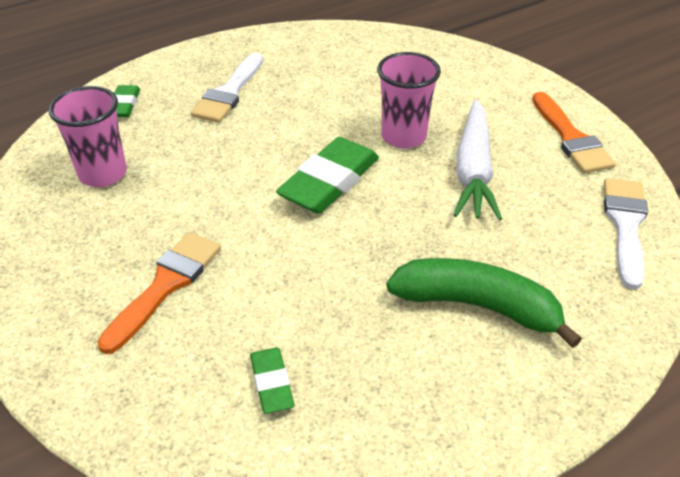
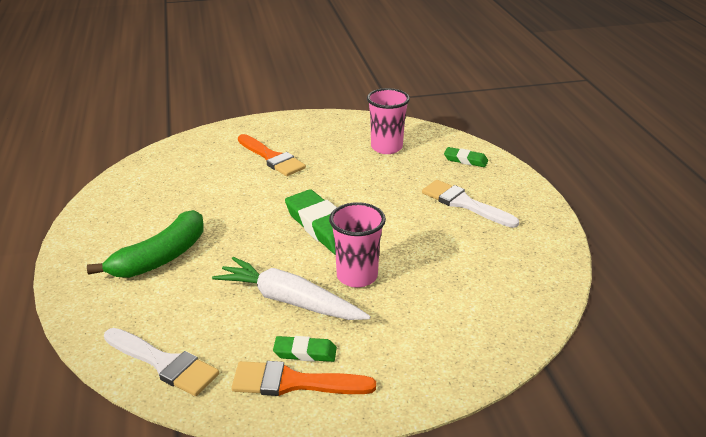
camera: 110 degrees right, 10 degrees down
green eraser [250,348,295,414] -> green eraser moved to [273,336,337,362]

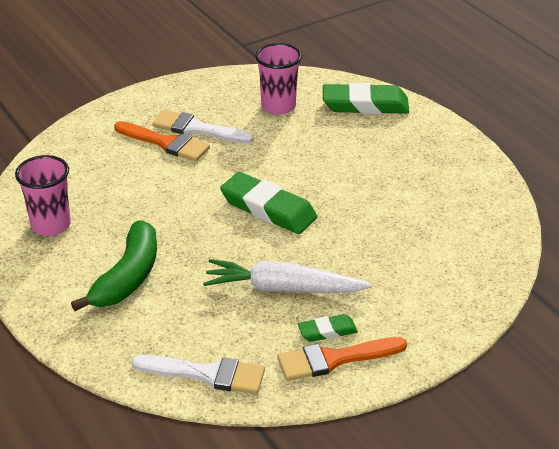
camera: 20 degrees left, 5 degrees up
pink cup [329,202,386,288] -> pink cup moved to [15,155,71,236]
white brush [422,180,519,228] -> white brush moved to [152,110,254,144]
green eraser [444,147,488,167] -> green eraser [323,83,409,114], size x1.90

